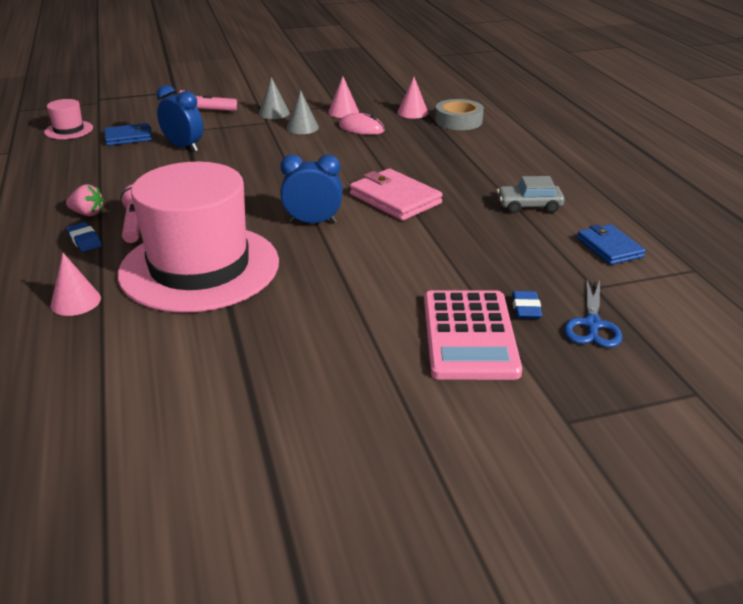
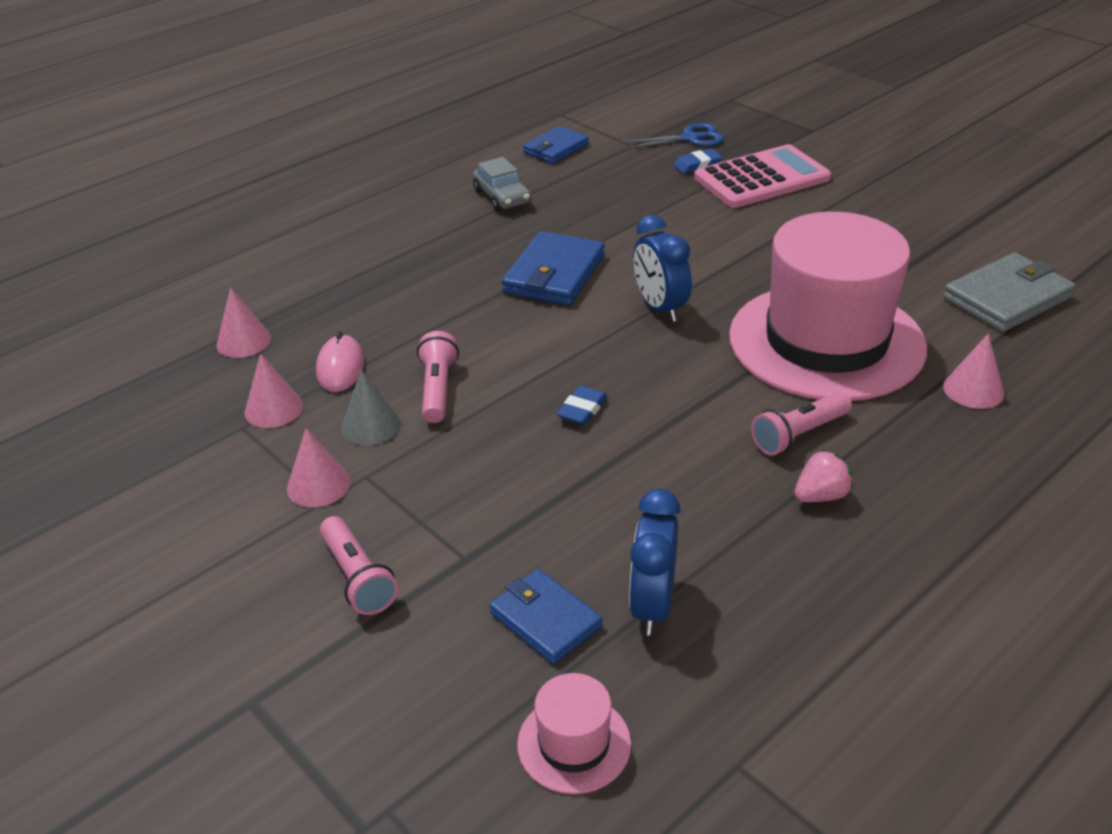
camera: 115 degrees left, 5 degrees up
pink strawberry [66,184,104,216] -> pink strawberry turned 75 degrees clockwise [794,450,853,502]
blue eraser [66,222,102,252] -> blue eraser moved to [557,386,608,425]
blue clock [157,85,203,152] -> blue clock moved to [629,489,680,636]
grey cone [259,77,290,119] -> pink cone [287,428,350,507]
pink wallet [350,169,443,221] -> blue wallet [502,231,605,306]
grey tape [435,99,484,130] -> none
none -> pink flashlight [417,331,459,423]
none -> grey wallet [943,253,1076,332]

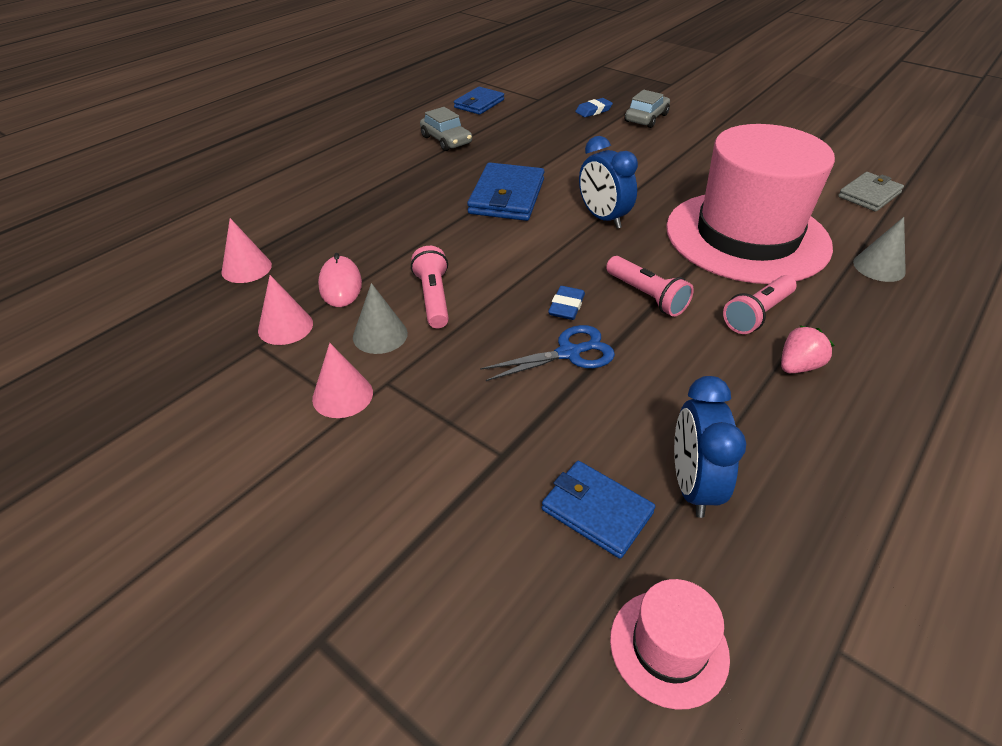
camera: 10 degrees left, 5 degrees up
pink flashlight [320,516,398,615] -> pink flashlight moved to [606,256,694,317]
blue scissors [622,123,724,149] -> blue scissors moved to [480,325,615,381]
pink calculator [694,144,831,208] -> grey car [625,90,670,128]
grey wallet [943,253,1076,332] -> grey wallet [838,172,904,212], size x0.66
pink cone [943,333,1004,409] -> grey cone [853,217,906,282]

